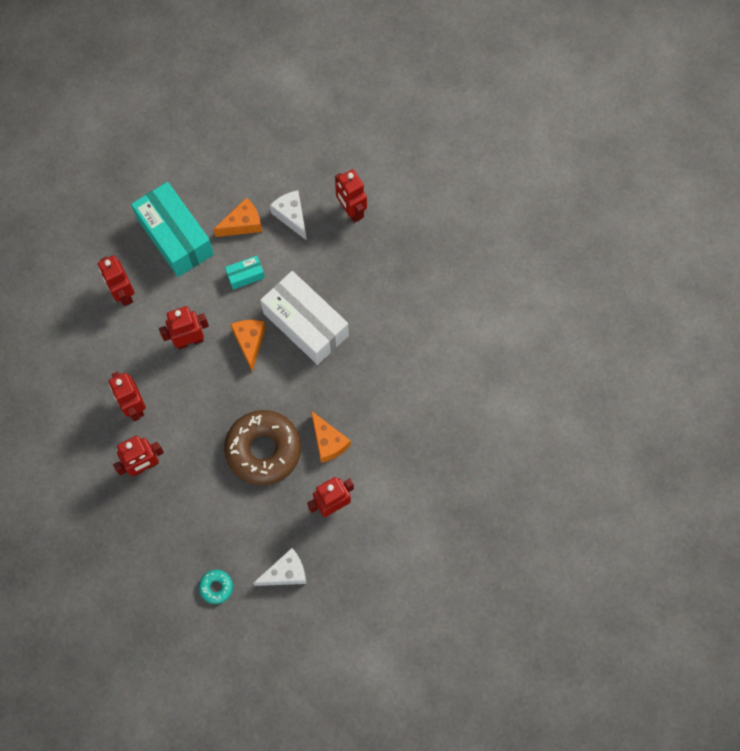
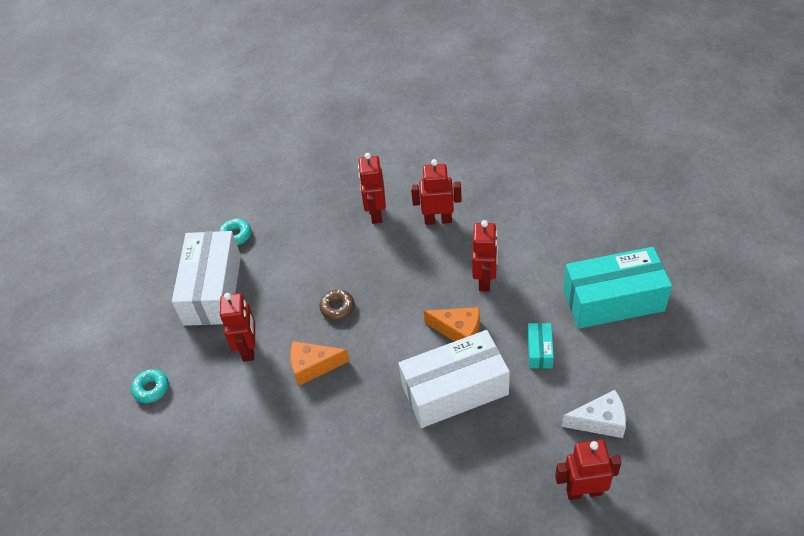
camera: 120 degrees right, 20 degrees down
red robot [98,255,135,306] -> none
orange cheese [213,197,262,237] -> none
brown donut [224,410,301,486] -> brown donut [319,290,355,320], size x0.43
white cheese [253,548,306,586] -> white box [172,231,241,326]
none -> turquoise donut [131,369,169,403]

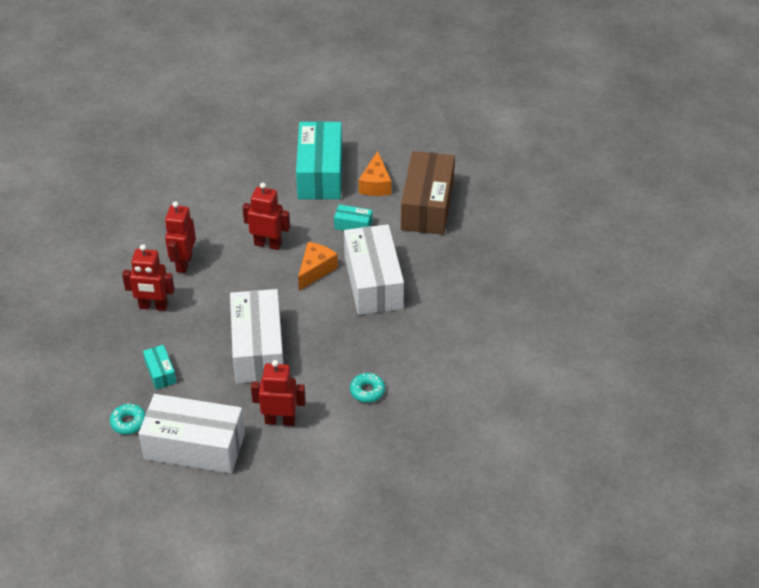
camera: 85 degrees left, 5 degrees down
turquoise donut [131,369,169,403] -> turquoise donut moved to [350,373,385,403]
orange cheese [290,341,350,386] -> orange cheese moved to [359,151,392,196]
brown donut [319,290,355,320] -> white box [230,289,284,383]
red robot [555,440,621,500] -> none
white cheese [562,390,626,438] -> brown box [401,151,455,235]
none -> turquoise box [143,345,177,389]

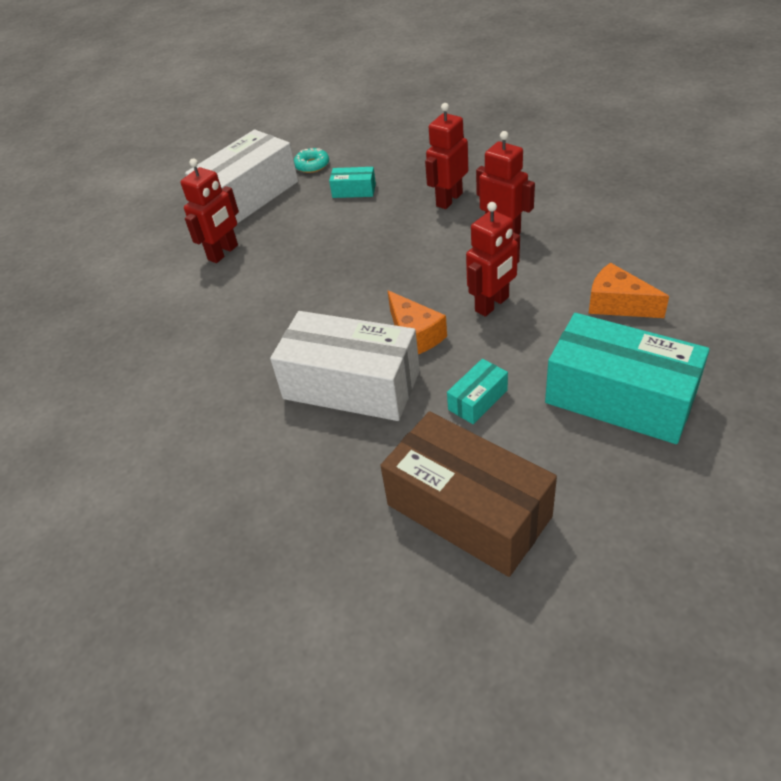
camera: 125 degrees right, 0 degrees up
white box [230,289,284,383] -> none
turquoise donut [350,373,385,403] -> none
orange cheese [359,151,392,196] -> orange cheese moved to [588,263,669,318]

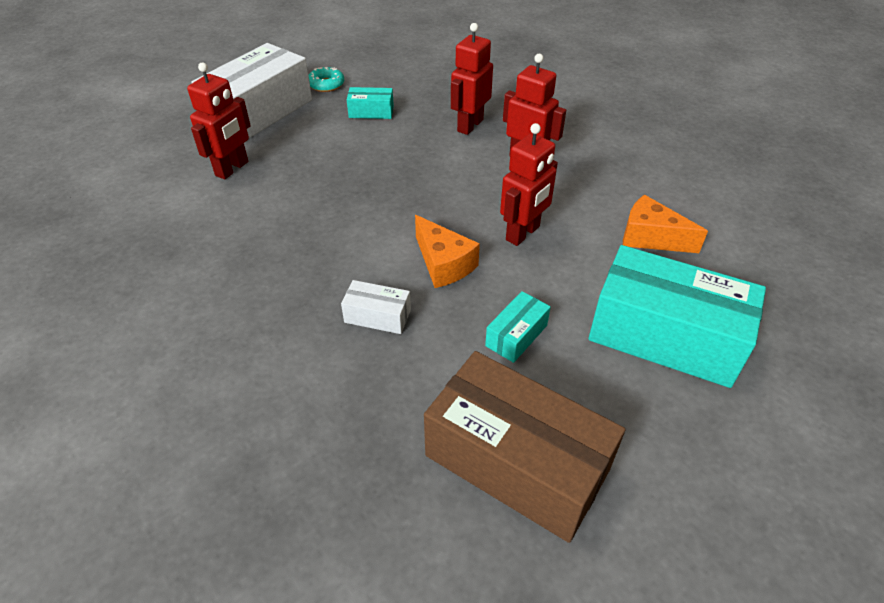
camera: 10 degrees left, 0 degrees up
white box [270,311,420,421] -> white box [341,280,411,334], size x0.44

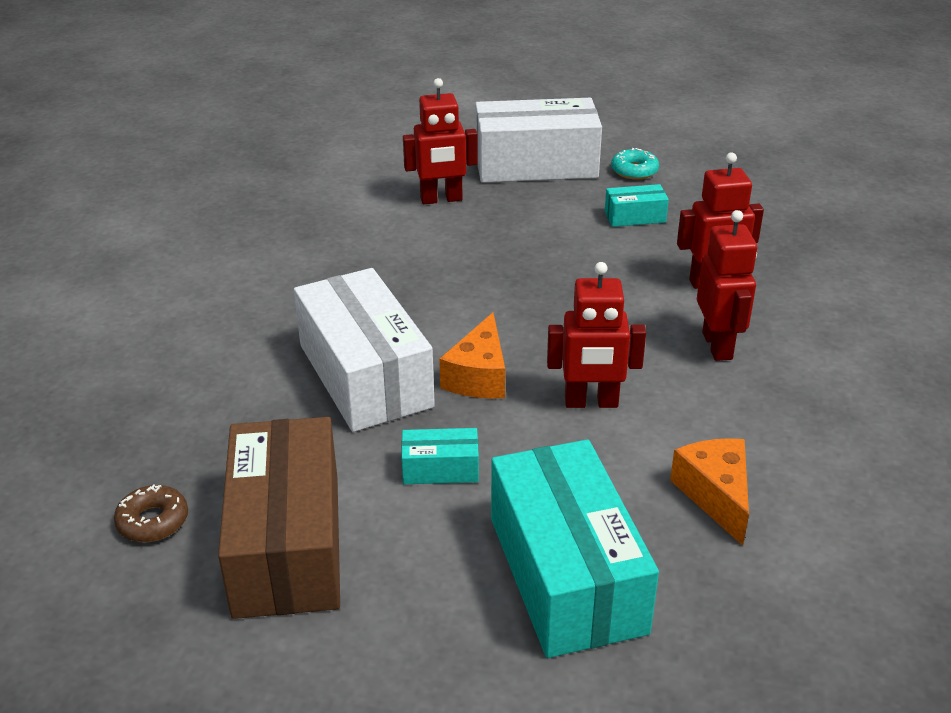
camera: 50 degrees right, 10 degrees down
white box [341,280,411,334] -> white box [294,268,435,432], size x2.26
turquoise box [347,87,394,119] -> turquoise box turned 60 degrees counterclockwise [605,184,669,227]
none -> brown donut [114,484,188,542]

